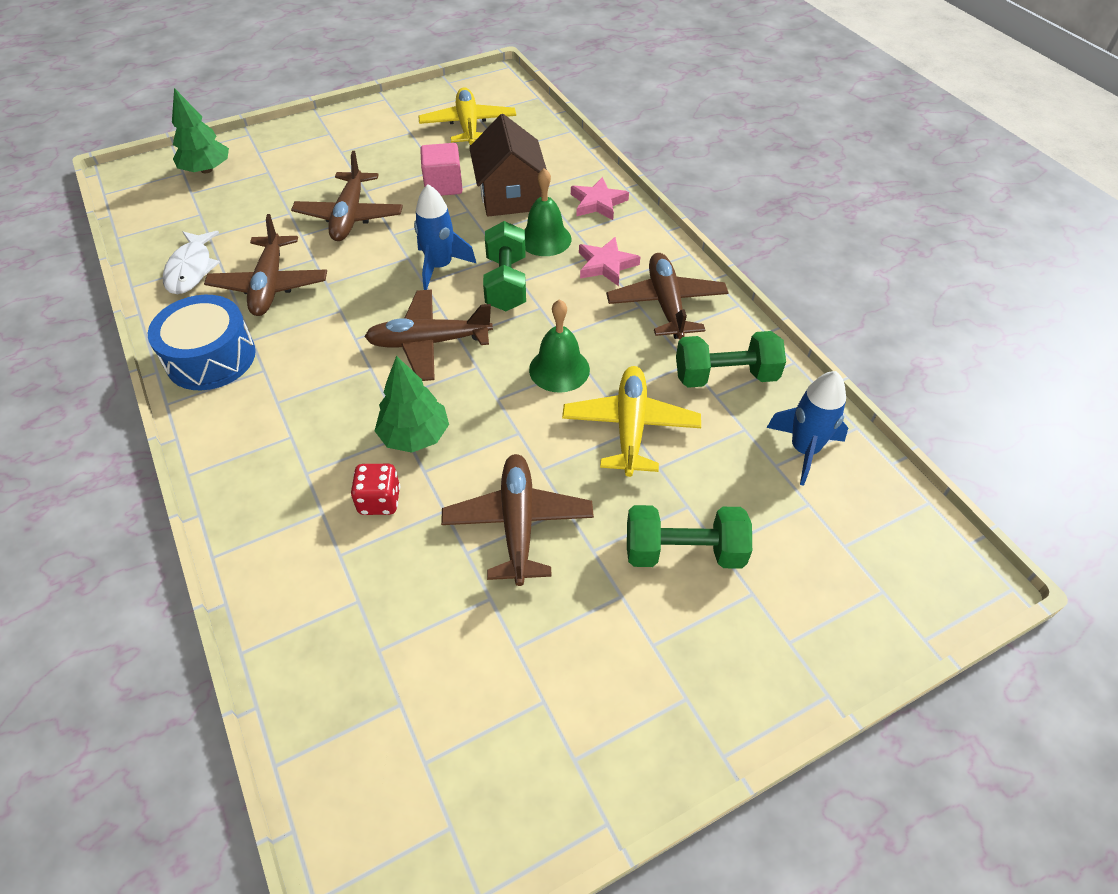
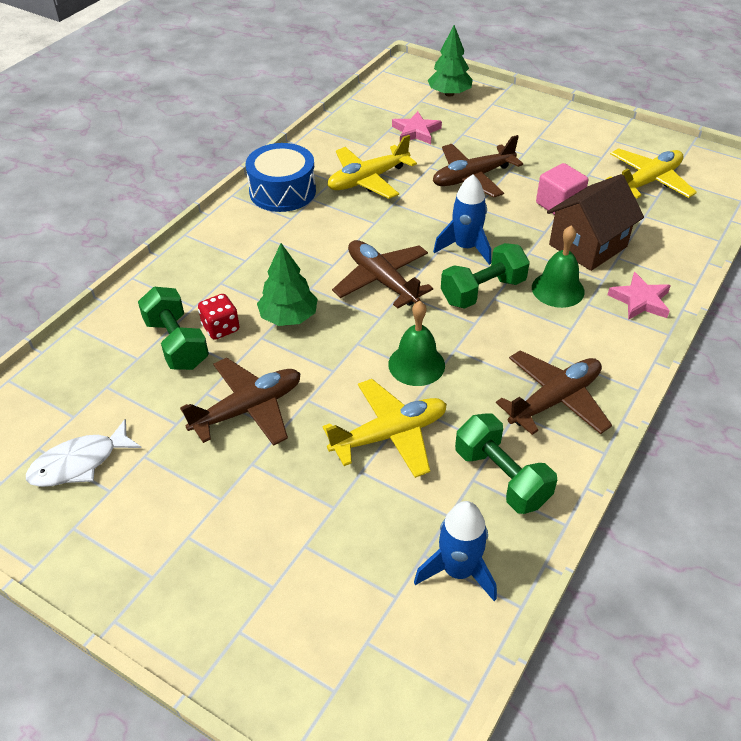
camera: 60 degrees right, 5 degrees down
white fish [163,231,220,294] -> white fish moved to [26,419,142,487]
brown plane [204,214,327,316] -> yellow plane [327,135,417,199]
pink star [579,237,640,286] -> pink star moved to [392,111,442,144]
green dumbbell [627,505,752,569] -> green dumbbell moved to [138,287,209,370]

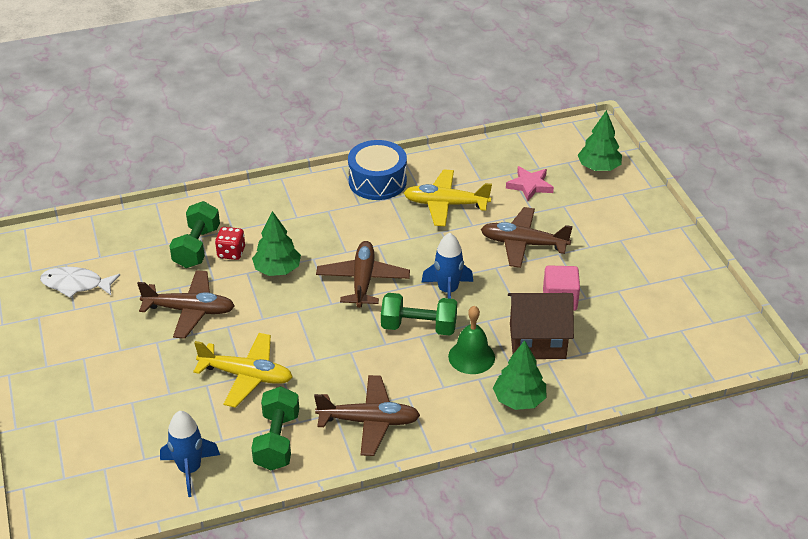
camera: 40 degrees right, 5 degrees down
green bell [388,301,445,386] -> none
yellow plane [606,148,697,198] -> none
pink star [608,272,671,320] -> green tree [493,340,546,410]

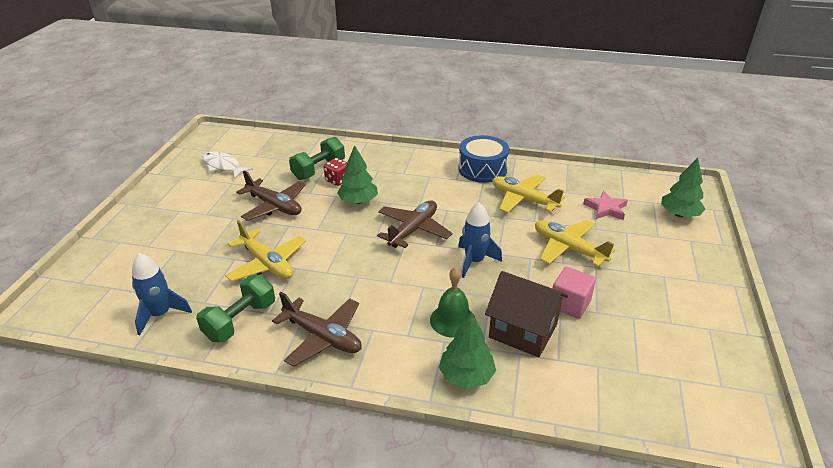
camera: 30 degrees right, 5 degrees down
green dumbbell [381,293,457,336] -> none
brown plane [481,207,573,268] -> yellow plane [535,220,616,267]

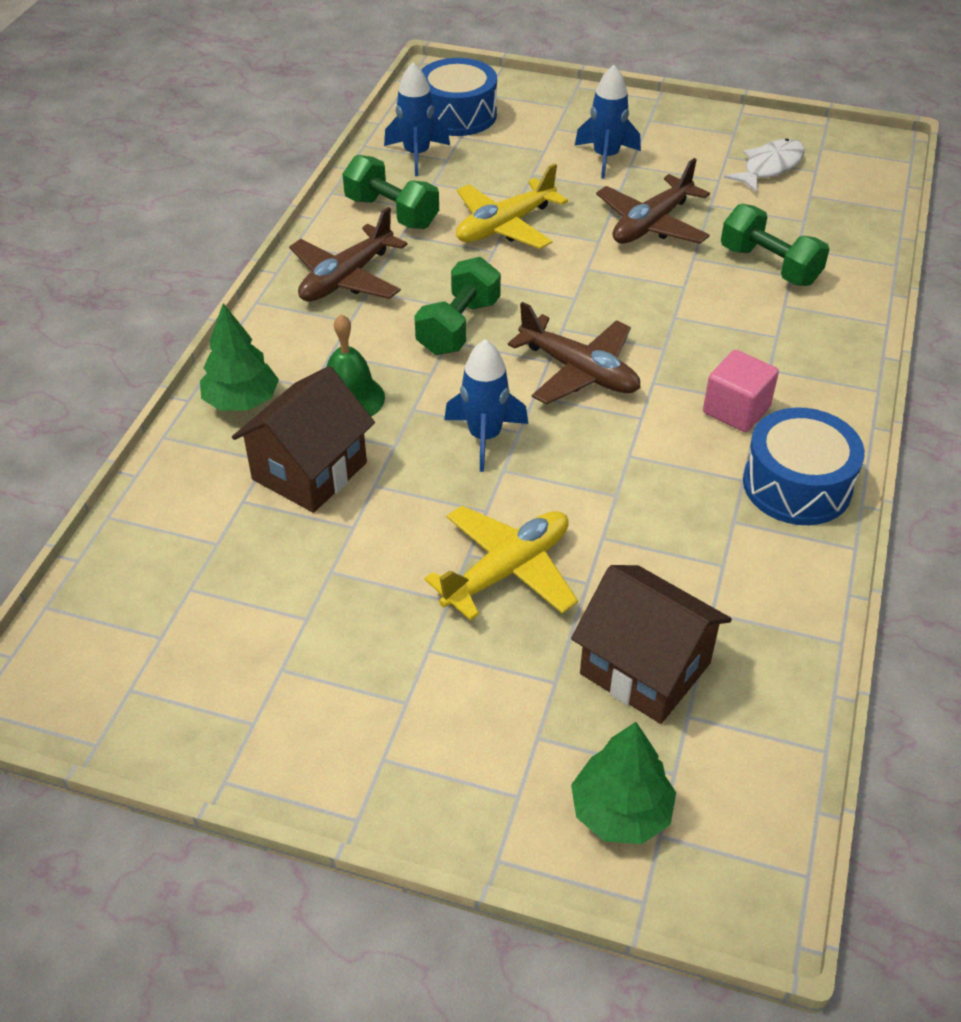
camera: 95 degrees right, 10 degrees up
red dice [324,158,347,186] -> none
green tree [337,145,378,204] -> none
yellow plane [492,174,565,213] -> none
pink cube [552,267,596,319] -> pink cube moved to [703,350,779,432]
pink star [583,191,628,220] -> brown house [571,565,732,724]
none -> green dumbbell [414,257,501,355]
none -> blue drum [421,58,497,136]
none -> blue rocket [575,65,641,179]

